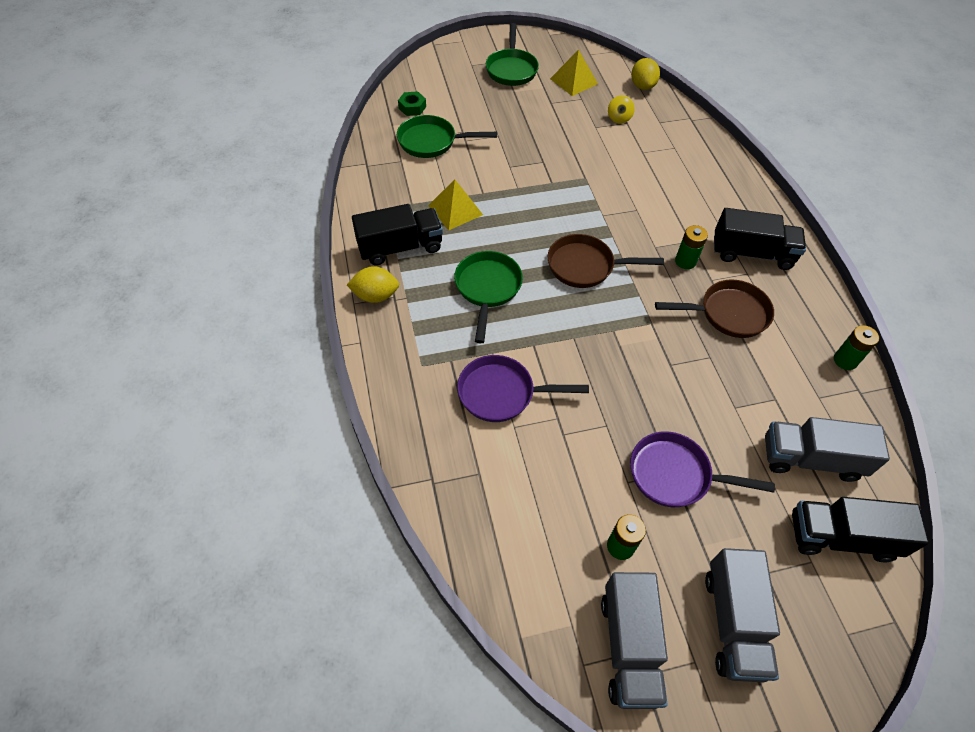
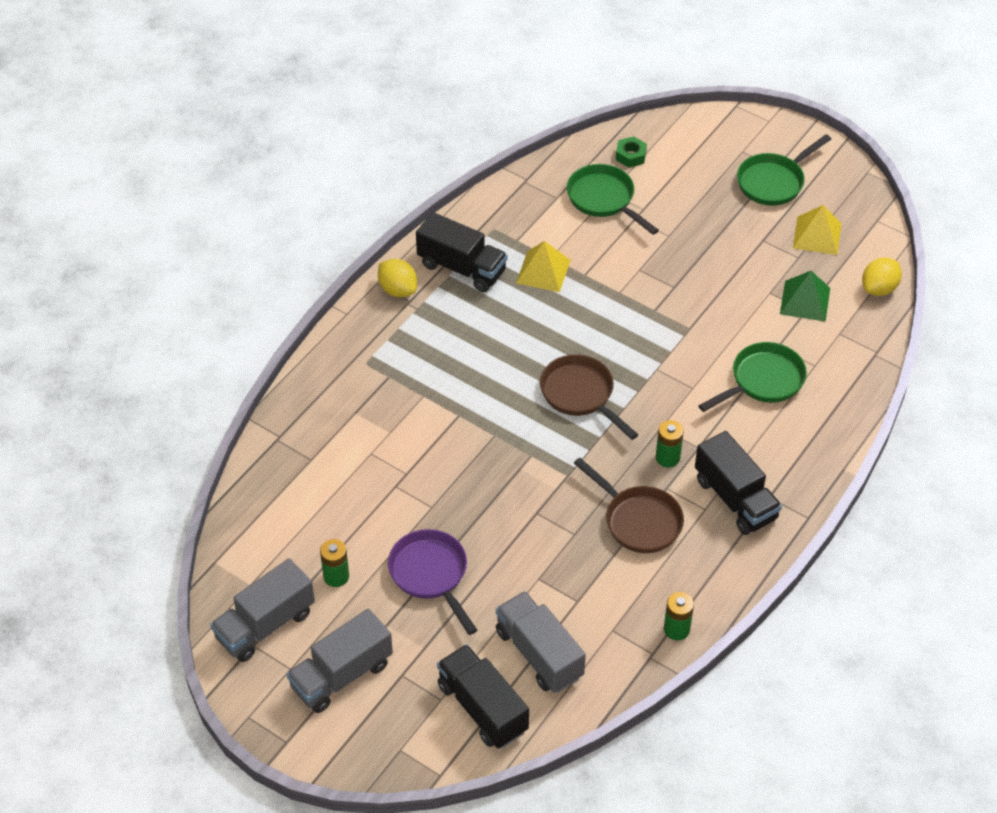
camera: 50 degrees right, 5 degrees down
green pan [454,251,523,343] -> green pan moved to [698,342,807,412]
purple pan [457,355,589,422] -> none
yellow spinning top [608,95,635,123] -> green pyramid [780,271,830,322]

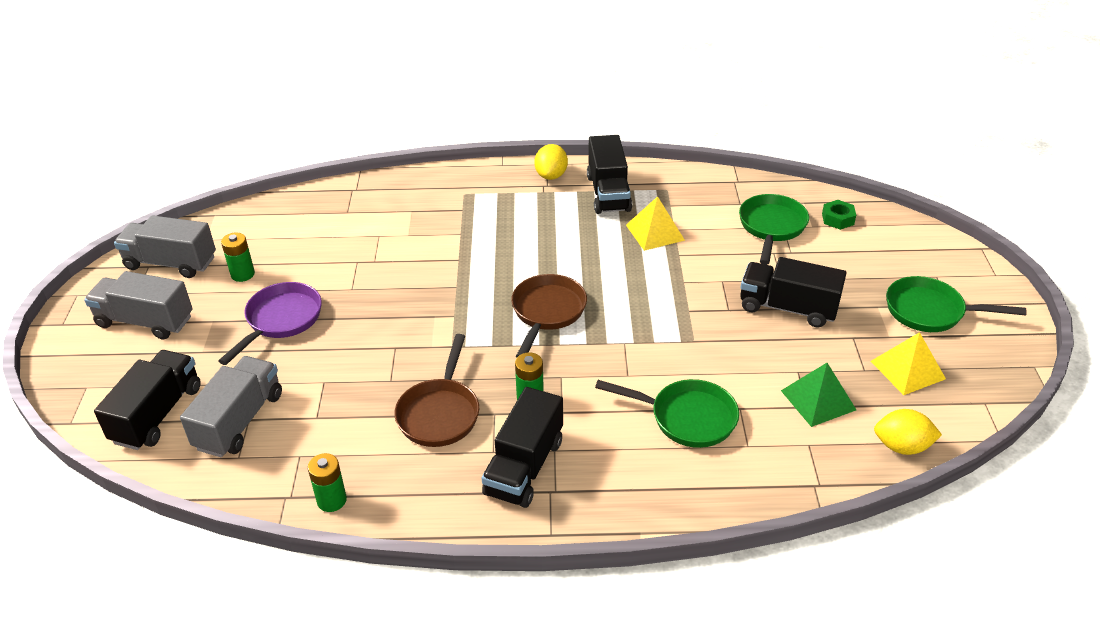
camera: 55 degrees right, 10 degrees down
none -> black truck [740,257,846,328]

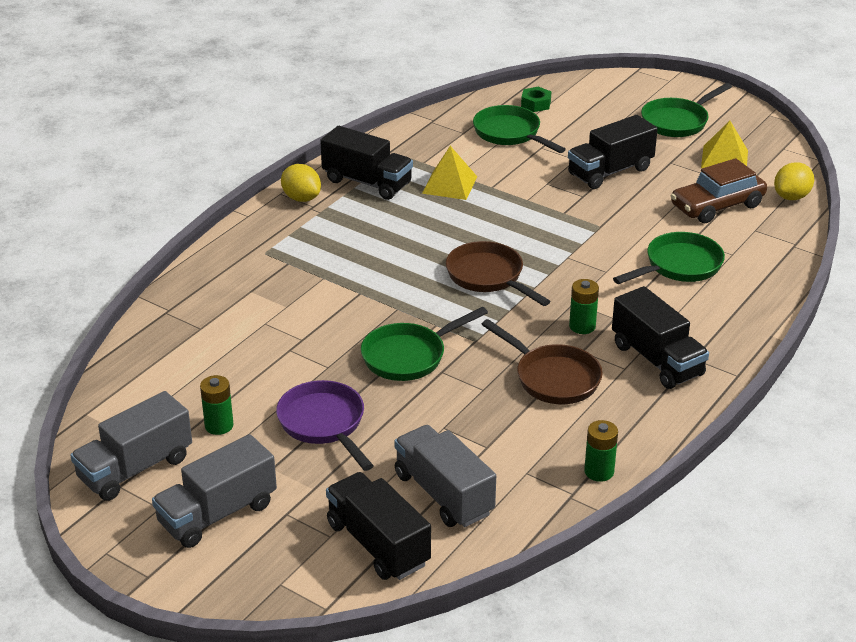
camera: 55 degrees left, 5 degrees down
green pyramid [781,363,856,427] -> brown car [671,158,767,223]
none -> green pan [361,307,488,381]

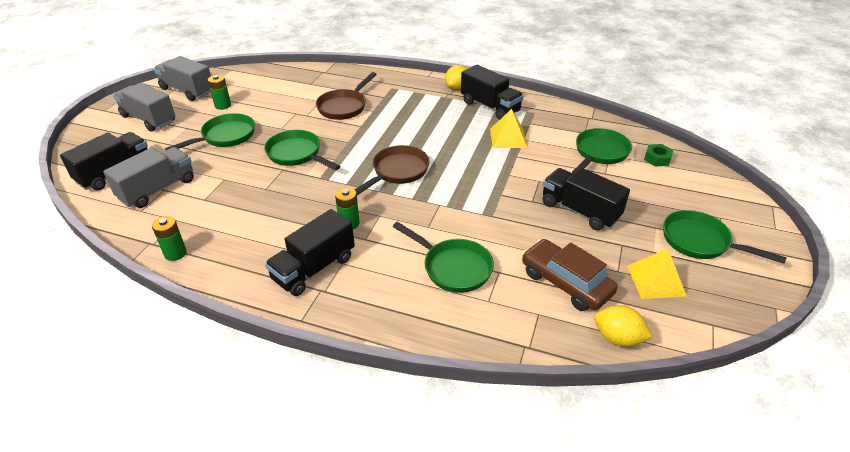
camera: 75 degrees right, 5 degrees up
purple pan [276,380,374,471] -> green pan [165,113,255,150]
black truck [320,126,413,200] -> black truck turned 60 degrees counterclockwise [461,65,524,120]
brown pan [481,319,603,404] -> brown pan moved to [316,72,377,120]

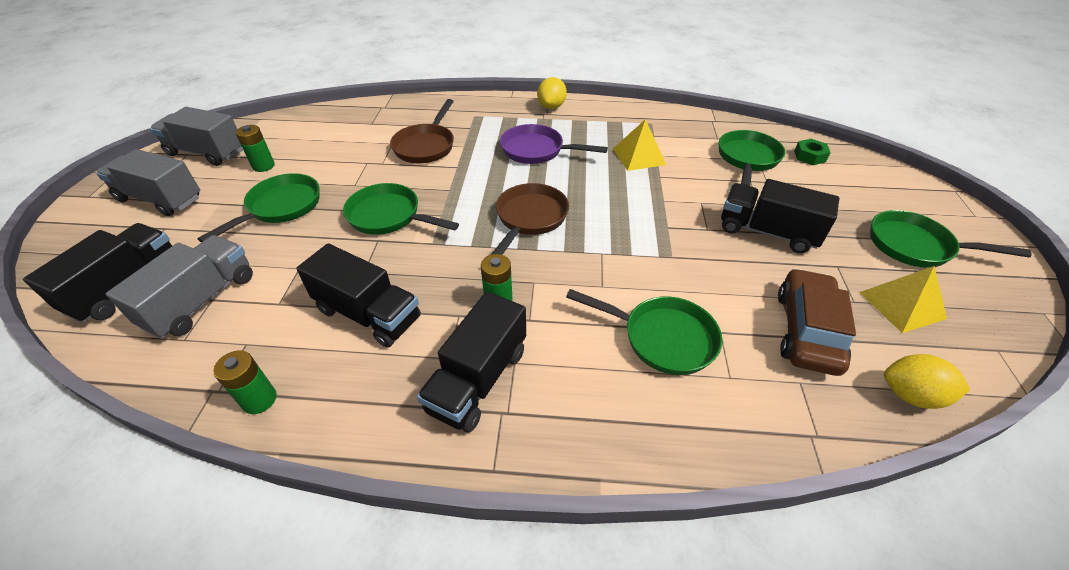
camera: 15 degrees left, 5 degrees up
black truck [461,65,524,120] -> black truck moved to [296,243,421,348]
brown car [522,239,618,311] -> brown car turned 75 degrees clockwise [778,268,856,376]
none -> purple pan [500,124,608,164]

